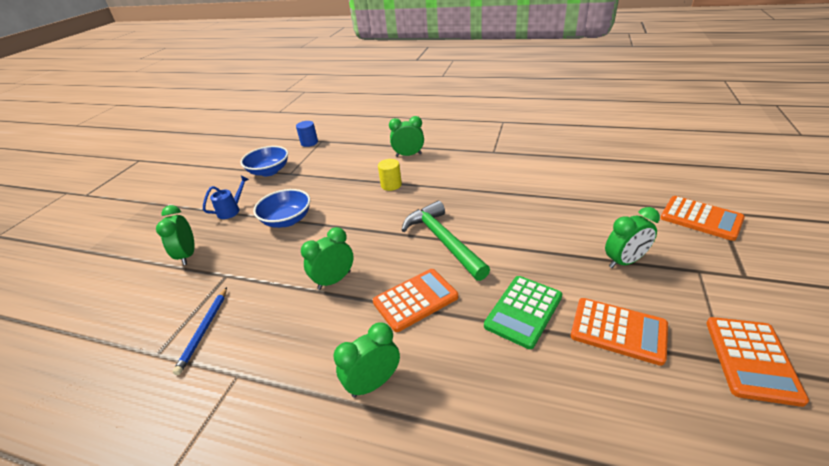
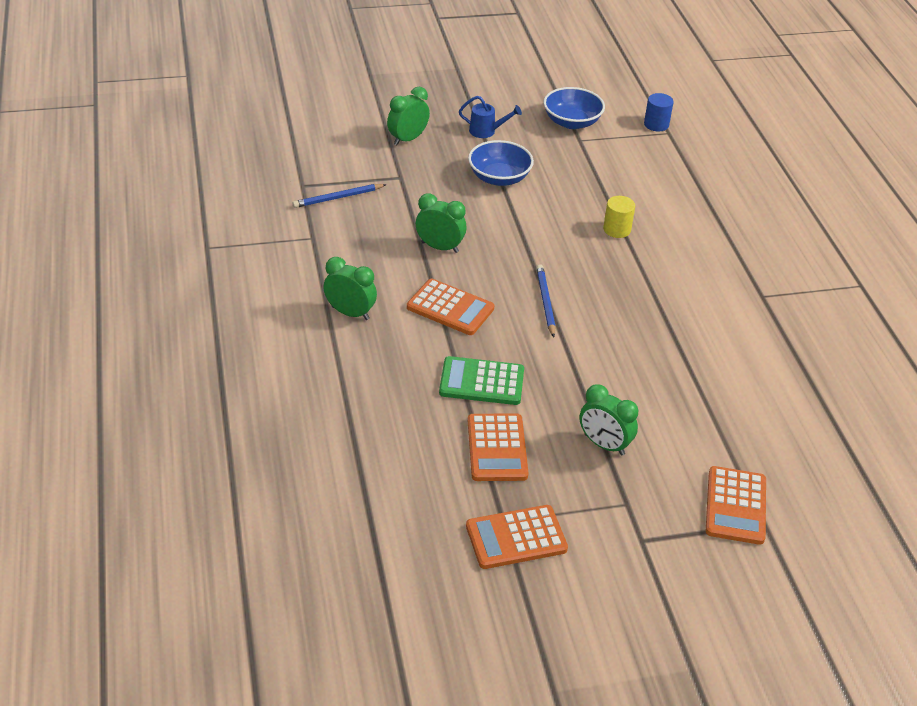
camera: 55 degrees right, 5 degrees up
green clock [389,116,424,157] -> none
green hammer [402,201,490,281] -> blue pencil [536,264,556,337]

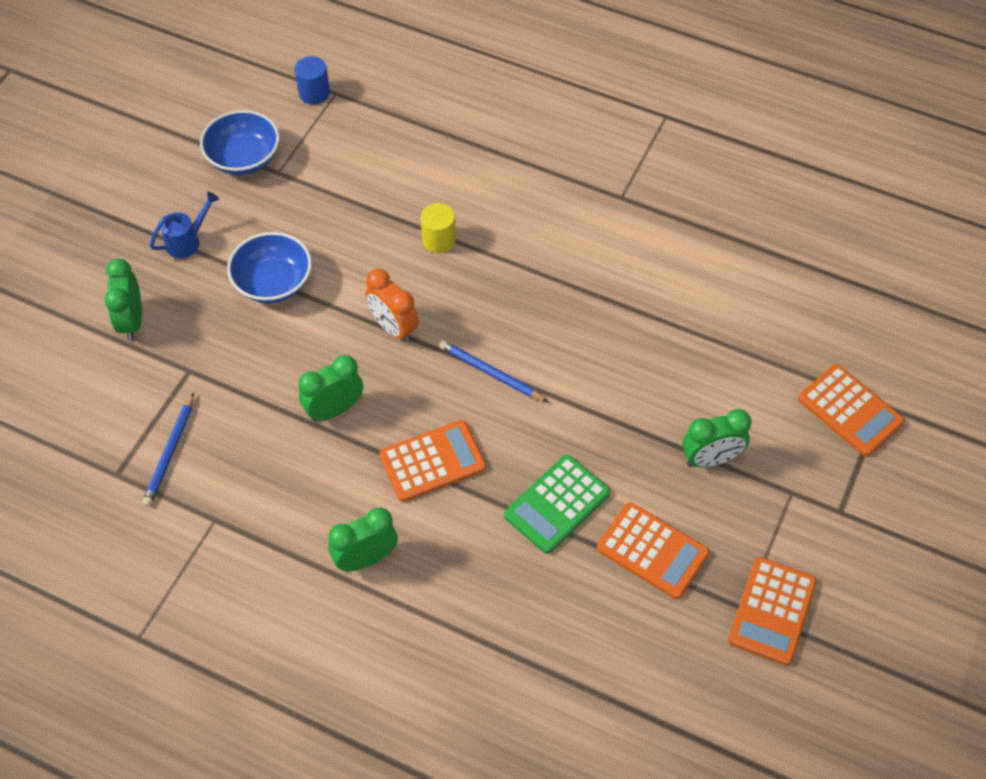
camera: 50 degrees left, 15 degrees up
none -> orange clock [365,269,419,343]

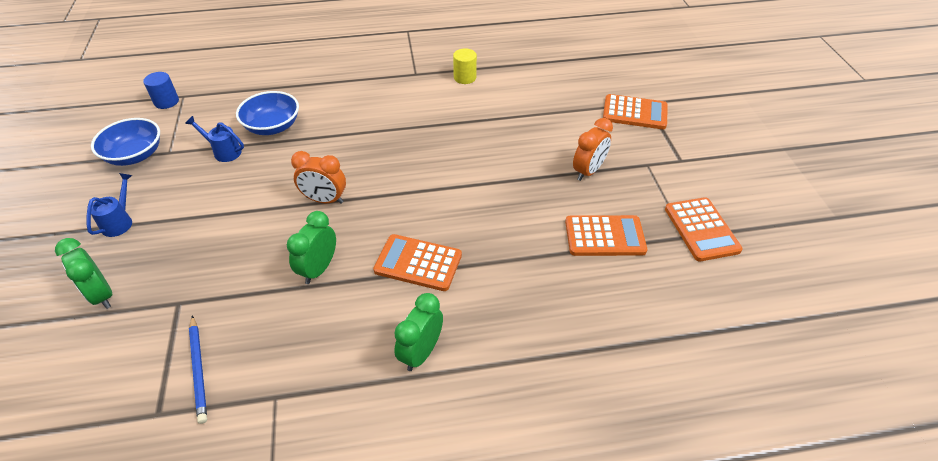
camera: 35 degrees left, 10 degrees down
blue bowl [227,232,312,303] -> blue bowl moved to [236,91,299,135]
orange calculator [379,420,486,502] -> orange calculator turned 105 degrees counterclockwise [373,234,462,291]
yellow cylinder [421,203,456,253] -> yellow cylinder moved to [453,48,477,84]
blue pencil [439,340,548,402] -> none
green calculator [504,455,610,554] -> none
green clock [682,409,752,467] -> orange clock [573,118,613,181]
none -> blue watering can [185,116,244,162]

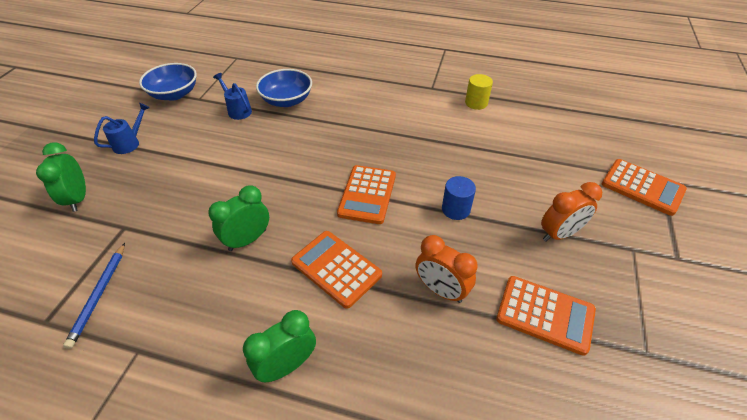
camera: 25 degrees right, 0 degrees up
blue cylinder [143,72,179,109] -> blue cylinder moved to [442,176,476,220]
orange clock [291,151,346,204] -> orange clock moved to [416,235,478,303]
orange calculator [665,197,743,261] -> orange calculator moved to [337,165,396,224]

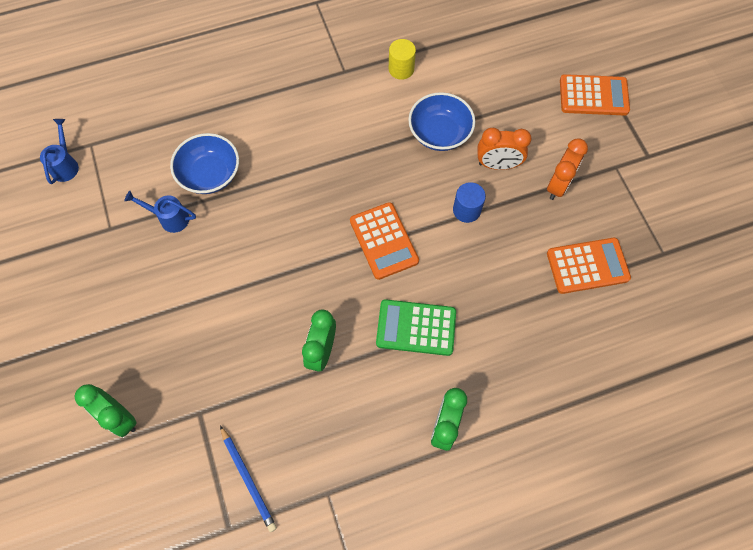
camera: 35 degrees left, 20 degrees up
blue watering can [94,103,150,154] -> blue watering can moved to [40,119,79,184]
blue bowl [139,63,197,101] -> blue bowl moved to [408,92,475,151]
orange calculator [291,231,382,309] -> green calculator [376,299,456,356]
orange clock [416,235,478,303] -> orange clock moved to [478,128,531,170]

